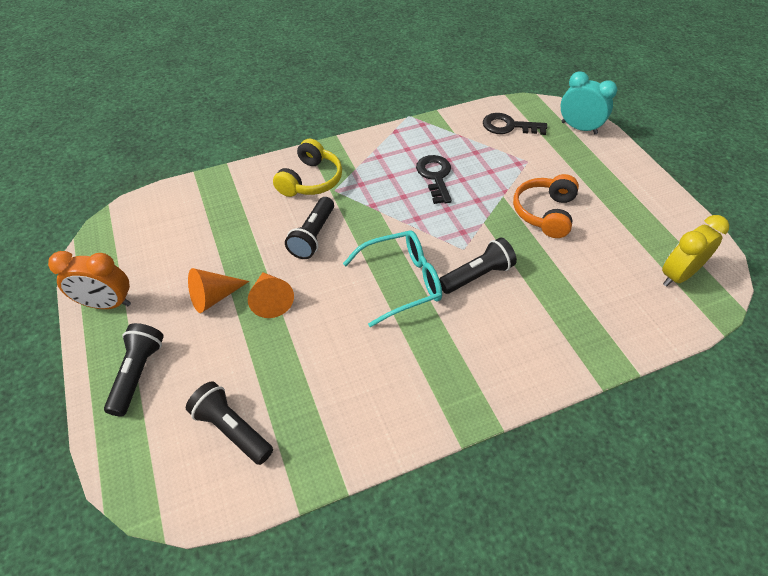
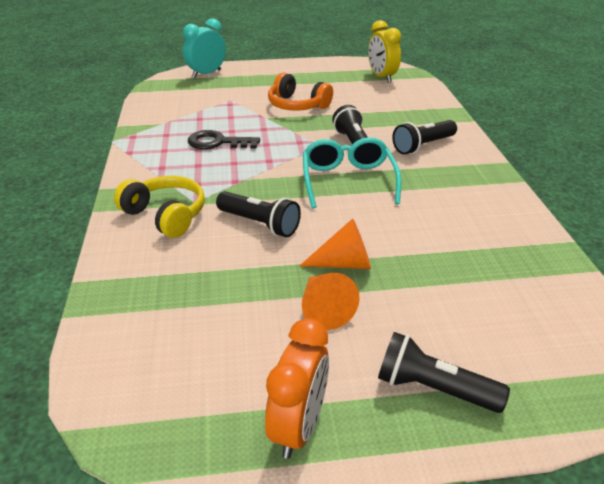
camera: 75 degrees left, 15 degrees down
black flashlight [186,381,273,465] -> black flashlight moved to [392,120,457,155]
black key [483,113,547,135] -> none

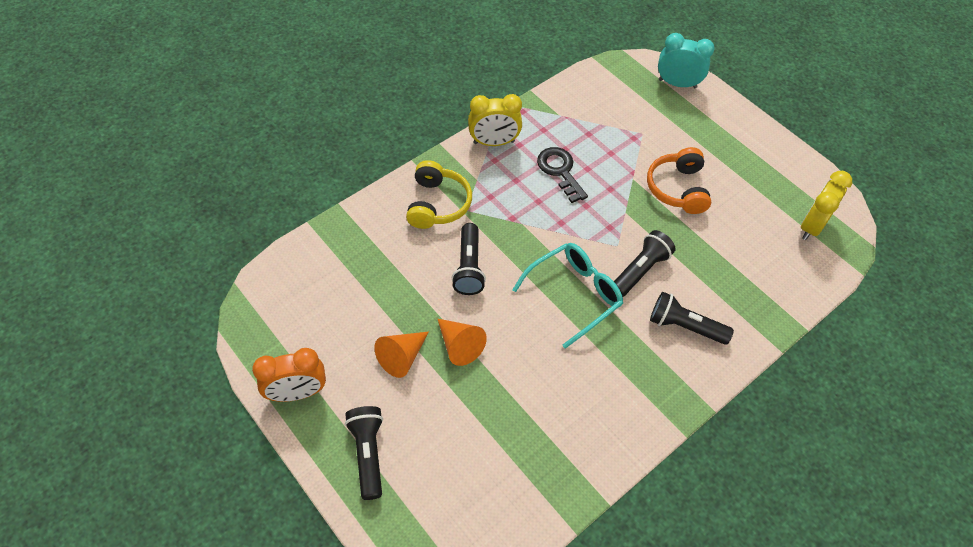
camera: 55 degrees right, 20 degrees up
none -> yellow clock [468,94,522,146]

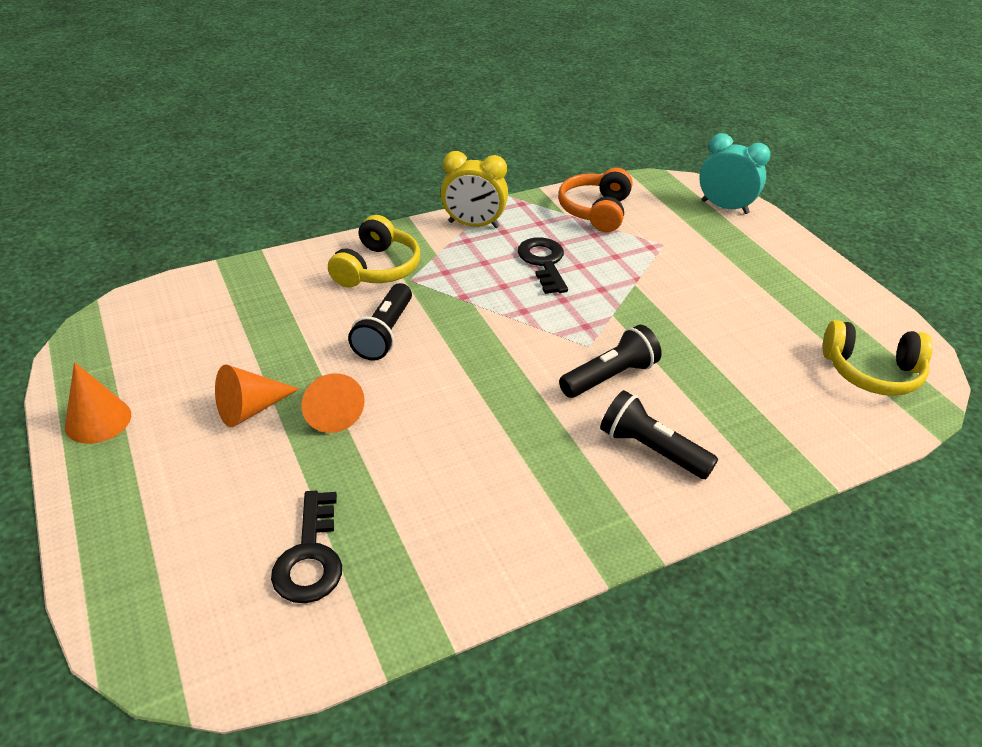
camera: 15 degrees right, 15 degrees down
orange clock [252,348,326,402] -> orange cone [65,362,131,444]
black flashlight [345,406,383,500] -> none
turquoise glasses [512,243,623,349] -> none
orange headphones [647,147,711,214] -> orange headphones moved to [558,168,633,232]
yellow clock [801,171,852,240] -> yellow headphones [823,320,933,396]
none -> black key [271,491,342,603]

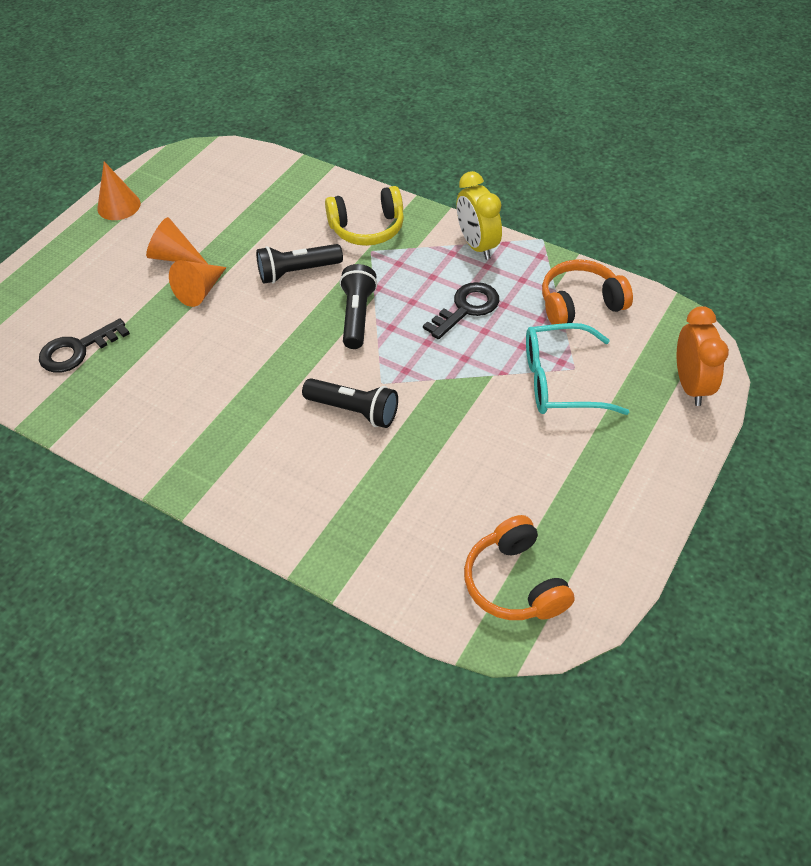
camera: 60 degrees right, 10 degrees up
black flashlight [600,390,718,479] -> black flashlight moved to [339,264,377,349]
turquoise clock [699,133,771,214] -> orange clock [677,306,729,406]
yellow headphones [823,320,933,396] -> orange headphones [464,515,574,620]
none -> turquoise glasses [526,323,629,415]

